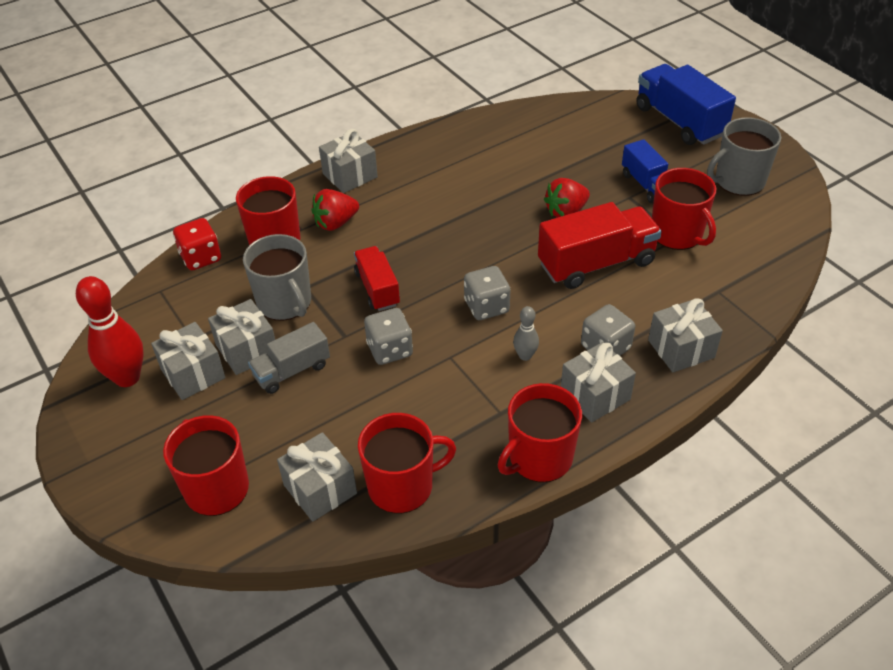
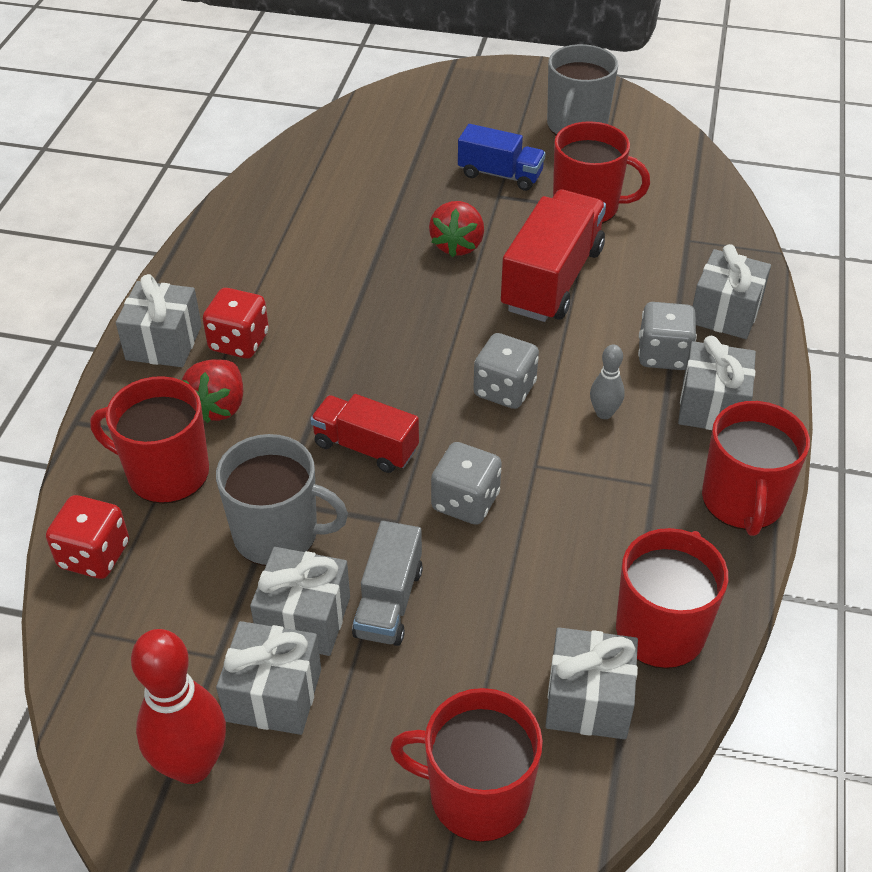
camera: 45 degrees left, 0 degrees up
blue truck [636,64,736,145] -> none
none -> red dice [203,288,269,359]

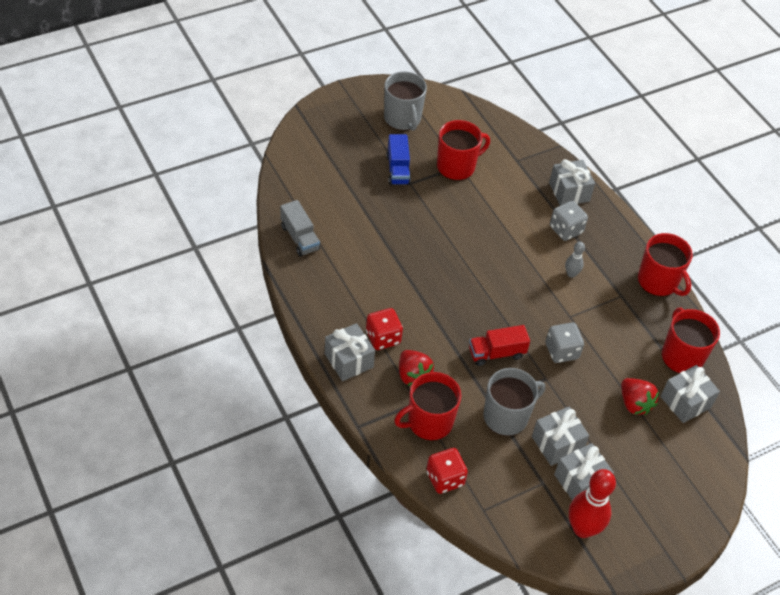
camera: 45 degrees left, 5 degrees up
grey truck [352,521,423,646] -> grey truck moved to [280,200,320,256]
red mug [390,688,543,842] -> none
red strawberry [429,201,484,257] -> red strawberry moved to [621,378,659,415]
blue truck [458,124,546,191] -> blue truck turned 105 degrees clockwise [386,134,411,185]
grey dice [473,333,539,409] -> none
red truck [501,190,606,322] -> none
grey gift [678,336,756,430] -> none

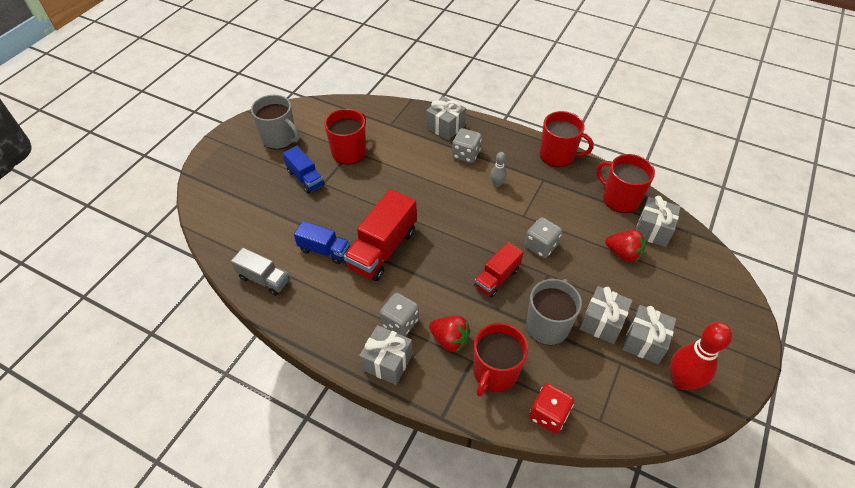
camera: 30 degrees left, 0 degrees up
red dice [366,308,403,350] -> grey dice [380,293,419,336]
none -> blue truck [294,221,350,264]
none -> red truck [344,189,417,281]

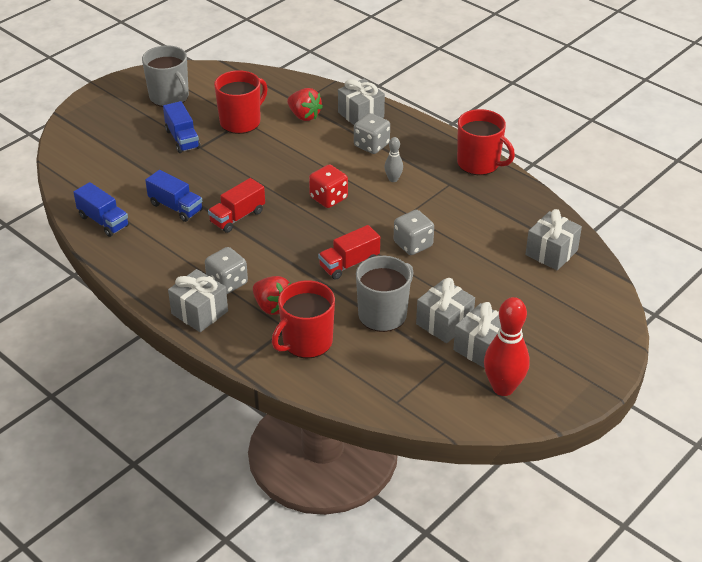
camera: 15 degrees right, 10 degrees down
grey truck [231,247,290,296] -> blue truck [73,182,129,237]
red truck [344,189,417,281] -> red truck [208,178,265,233], size x0.60
red dice [529,383,574,433] -> red dice moved to [309,164,348,208]
red mug [596,154,655,213] -> none
red strawberry [605,230,645,262] -> red strawberry moved to [287,88,323,121]

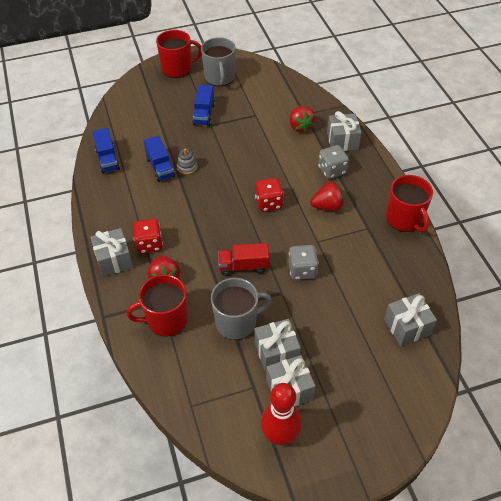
camera: 30 degrees right, 10 degrees up
grey dice [205,247,248,294] -> red dice [133,218,163,254]
red truck [208,178,265,233] -> none
red mug [214,70,268,134] -> red mug moved to [156,30,202,78]
grey bowling pin [384,137,403,182] -> red strawberry [310,182,344,211]
none -> grey stacking toy [177,148,197,175]

